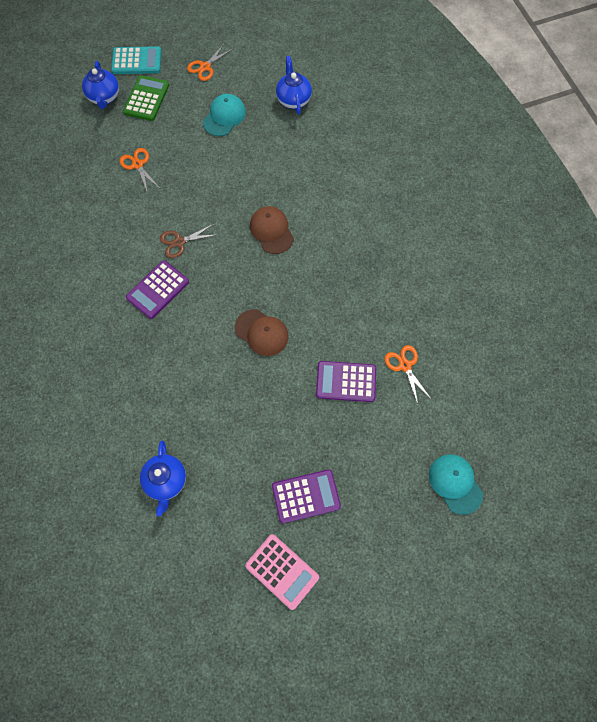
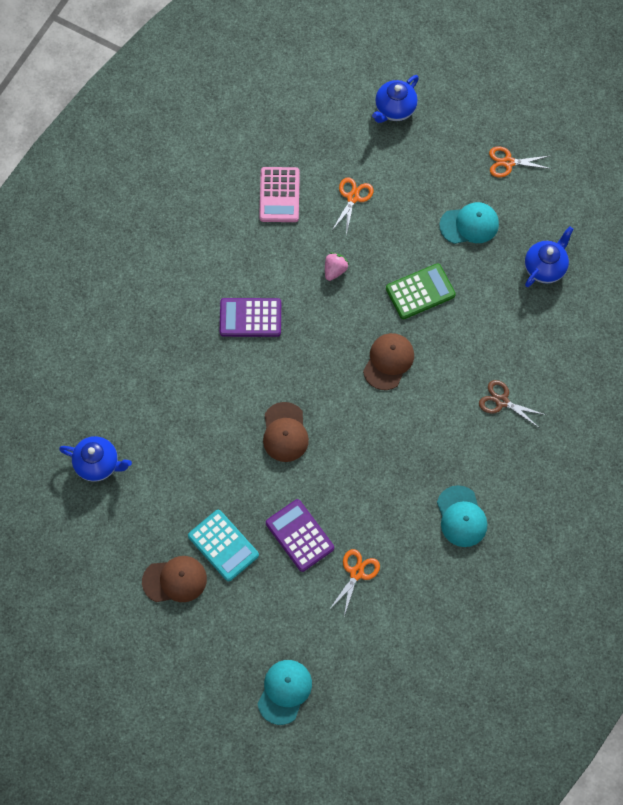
camera: 50 degrees right, 0 degrees up
turquoise calculator [111,46,162,74] -> turquoise calculator moved to [188,510,259,581]
green calculator [123,75,169,121] -> green calculator moved to [386,264,456,319]
blue teapot [140,441,186,516] -> blue teapot turned 120 degrees counterclockwise [59,436,132,482]
brown scissors [160,224,219,258] -> brown scissors moved to [479,380,546,427]
pink calculator [245,534,319,610] -> pink calculator moved to [259,167,300,222]
purple calculator [272,469,341,524] -> brown cap [142,556,207,602]
none -> pink strawberry [325,252,349,281]
none -> turquoise cap [437,485,487,547]

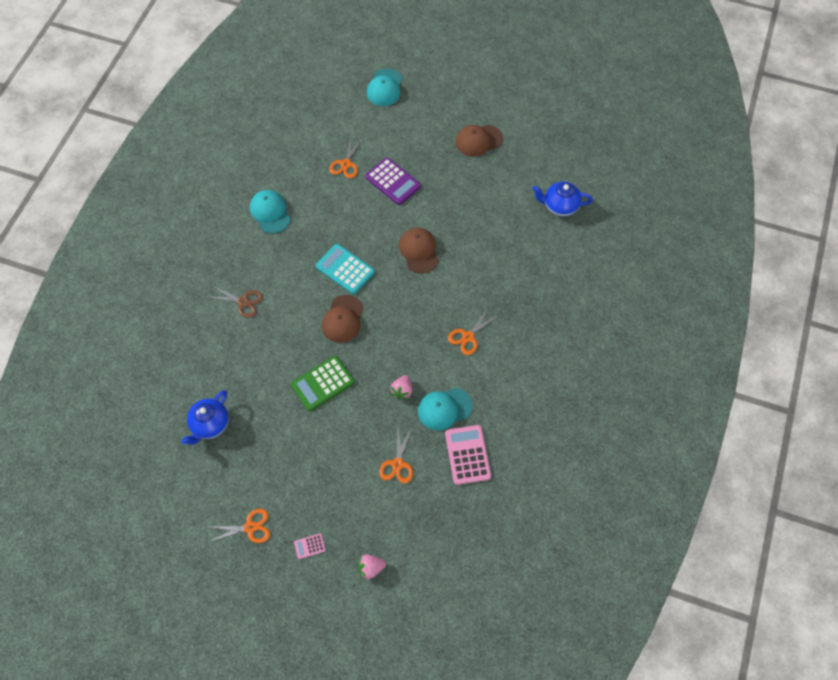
camera: 170 degrees right, 5 degrees down
turquoise calculator [188,510,259,581] -> turquoise calculator moved to [316,244,375,294]
purple calculator [220,298,281,337] -> orange scissors [448,307,499,355]
blue teapot [372,75,419,123] -> pink strawberry [358,554,386,580]
turquoise cap [439,202,499,244] -> turquoise cap moved to [418,388,472,431]
none -> pink calculator [294,533,326,559]

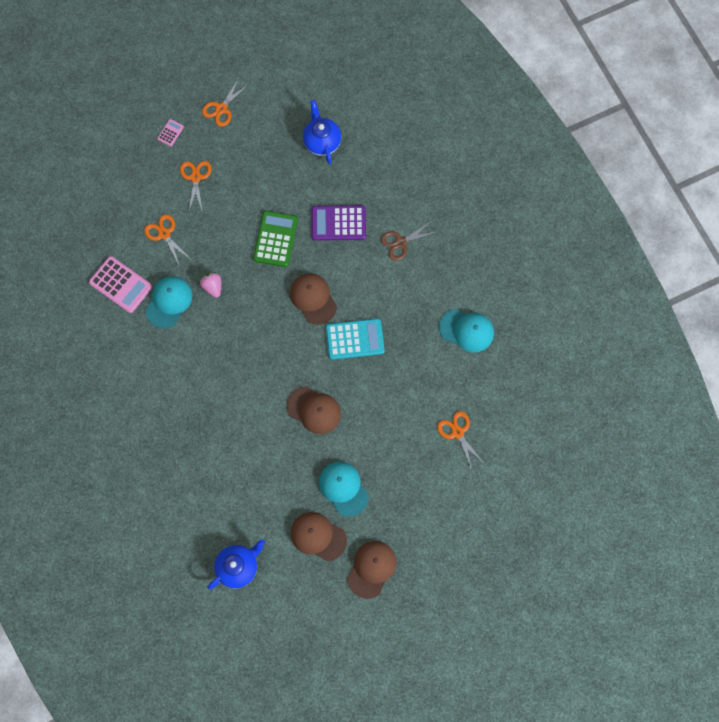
camera: 135 degrees right, 10 degrees up
pink strawberry [358,554,386,580] -> none
purple calculator [365,158,421,205] -> purple calculator moved to [311,205,366,241]
turquoise cap [367,68,402,106] -> turquoise cap moved to [319,462,369,517]
orange scissors [448,307,499,355] -> orange scissors moved to [180,161,212,213]
none -> brown cap [291,512,347,561]

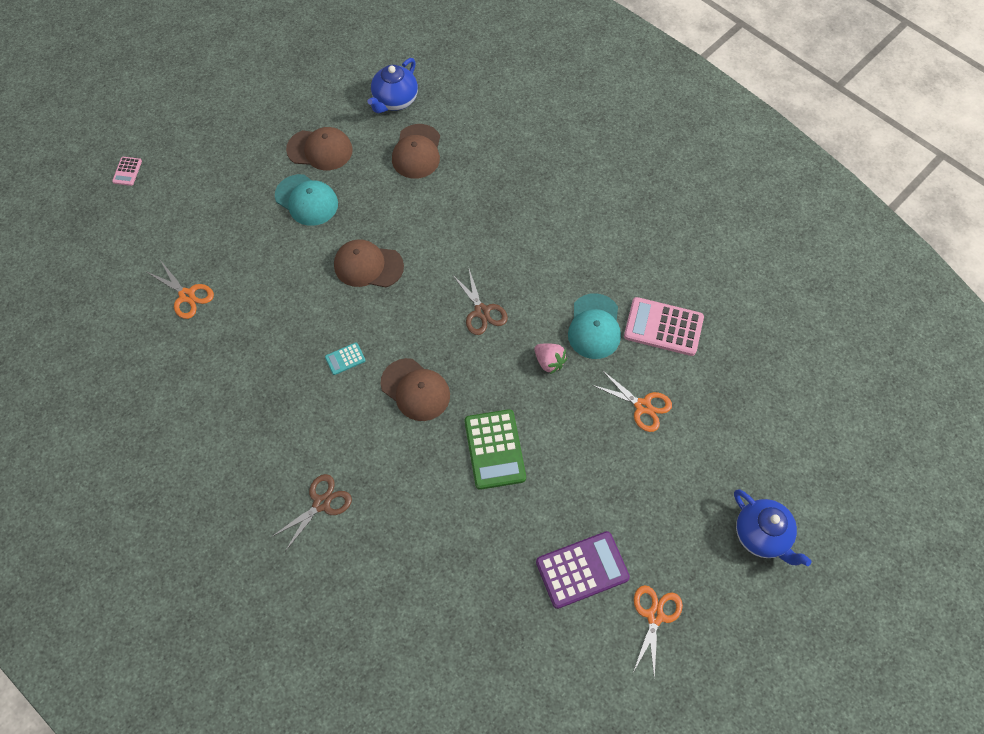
camera: 160 degrees right, 10 degrees down
pink calculator [157,119,184,146] -> pink calculator moved to [112,157,142,186]
orange scissors [180,161,212,213] -> none
blue teapot [303,100,341,164] -> blue teapot moved to [734,489,812,566]
purple calculator [311,205,366,241] -> purple calculator moved to [536,531,630,609]
turquoise calculator [326,318,385,360] -> turquoise calculator [325,342,366,375], size x0.48
brown cap [347,541,397,599] -> brown cap moved to [392,124,440,179]
turquoise cap [439,309,494,352] -> none
none -> brown scissors [452,269,508,335]

